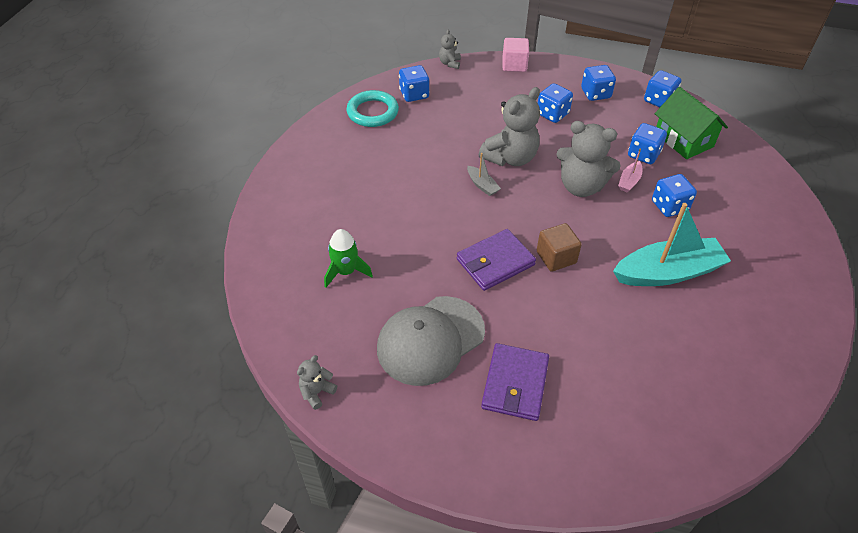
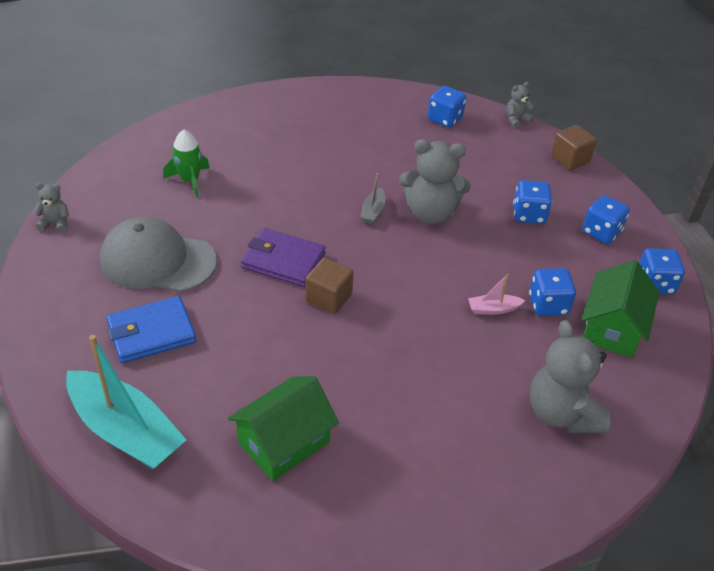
camera: 50 degrees right, 5 degrees down
turquoise ring [346,90,399,127] -> none
purple wallet [481,343,549,421] -> blue wallet [107,296,196,363]
pink cube [503,38,529,72] -> brown cube [551,125,597,170]
grey teddy bear [556,121,621,197] -> grey teddy bear moved to [530,320,610,433]
turquoise boat [613,203,731,286] -> turquoise boat moved to [66,335,186,470]
blue dice [652,174,697,217] -> none
none -> green house [228,376,339,481]

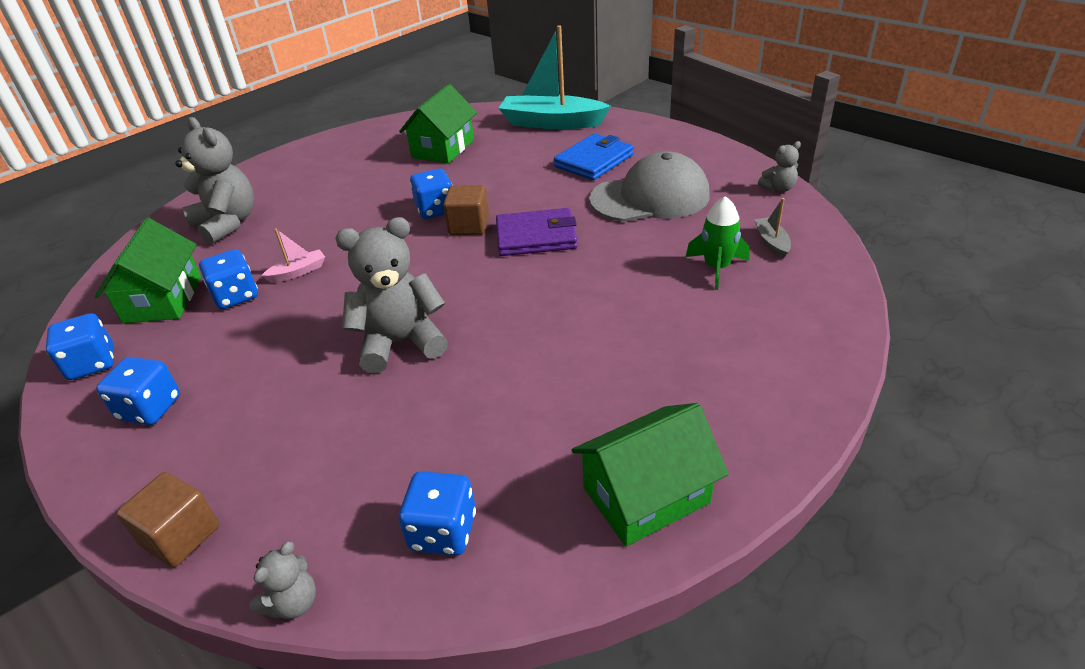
camera: 160 degrees right, 5 degrees down
grey boat [360,173,385,224] -> grey boat moved to [754,198,791,259]
blue dice [513,180,552,224] -> blue dice moved to [410,169,453,219]
none -> green house [572,403,729,546]

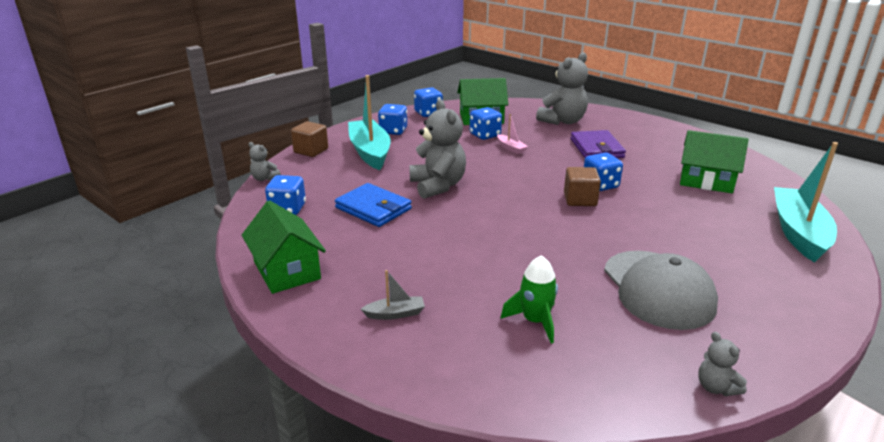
camera: 85 degrees right, 10 degrees down
purple wallet [496,208,578,256] -> purple wallet moved to [570,130,626,158]
blue wallet [554,133,634,180] -> blue wallet moved to [335,183,412,227]
grey boat [754,198,791,259] -> grey boat moved to [361,270,425,320]
none -> turquoise boat [348,75,391,170]

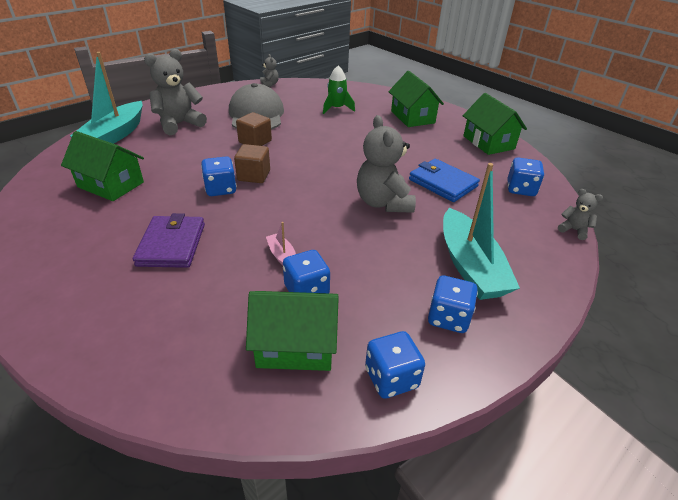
camera: 175 degrees left, 10 degrees up
brown cube [291,121,328,157] -> brown cube moved to [236,112,272,146]
grey boat [361,270,425,320] -> green house [388,71,444,127]
grey teddy bear [536,52,588,125] -> grey teddy bear moved to [144,49,207,135]

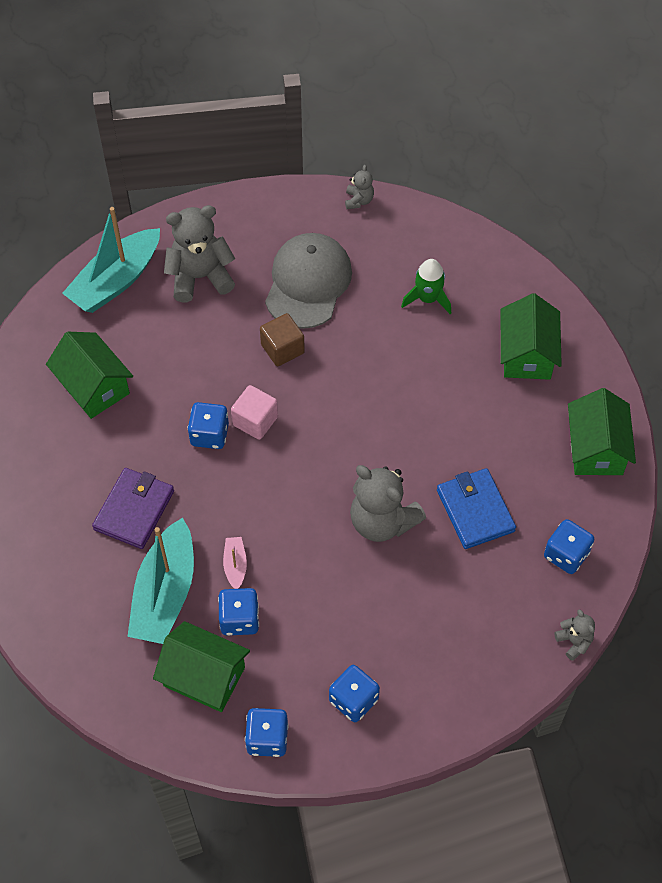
camera: 25 degrees right, 20 degrees up
brown cube [234,144,270,183] -> pink cube [231,385,278,440]
grey teddy bear [357,115,416,213] -> grey teddy bear turned 60 degrees counterclockwise [350,465,426,542]
turquoise boat [443,163,520,300] -> turquoise boat moved to [127,518,194,644]

